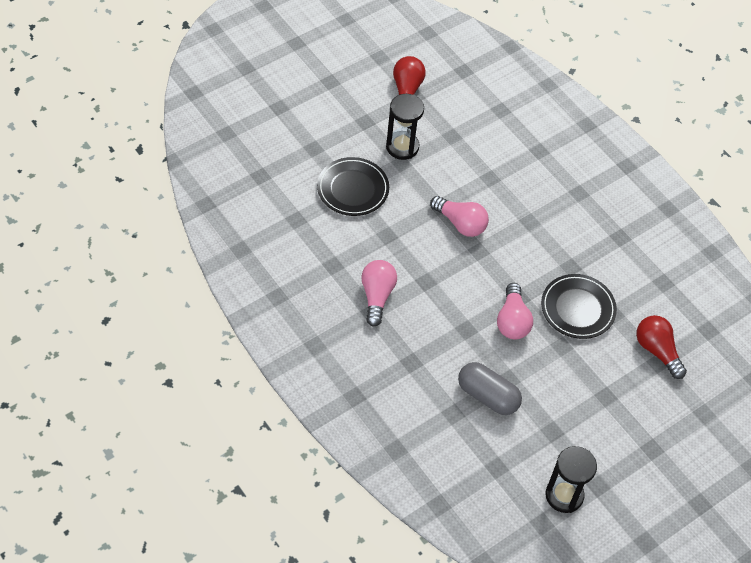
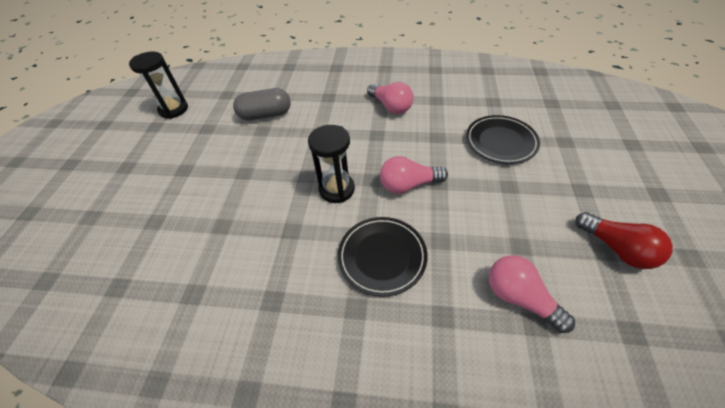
camera: 140 degrees right, 5 degrees down
black hourglass [386,94,424,160] -> black hourglass moved to [308,125,355,203]
pink light bulb [497,283,533,339] -> pink light bulb moved to [489,255,575,333]
black plate [541,274,617,339] -> black plate moved to [338,217,428,297]
red light bulb [636,315,687,379] -> none

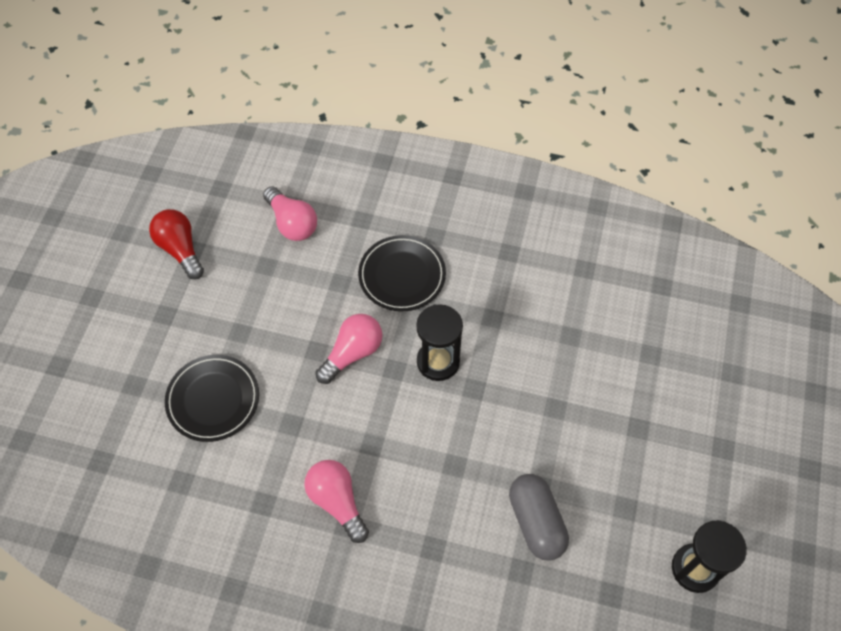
camera: 175 degrees left, 10 degrees up
grey capsule [233,88,291,120] -> grey capsule turned 75 degrees clockwise [509,474,569,561]
pink light bulb [380,156,448,194] -> pink light bulb turned 45 degrees counterclockwise [315,314,383,384]

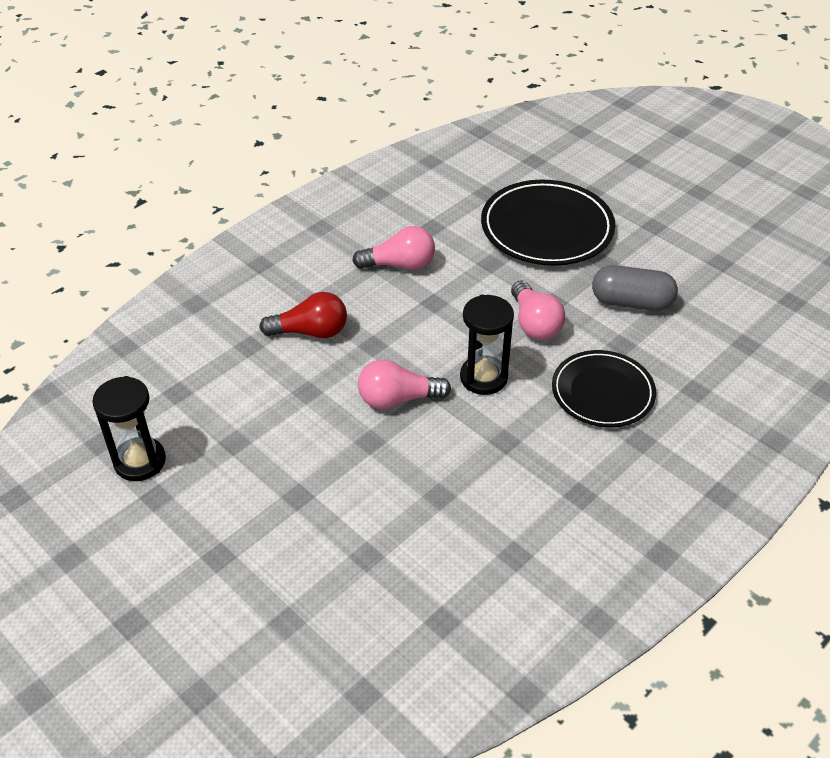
camera: 120 degrees right, 15 degrees down
red light bulb [149,209,204,279] -> red light bulb moved to [259,292,347,338]
black plate [165,355,259,442] -> black plate [481,180,615,266], size x1.50
pink light bulb [263,186,317,241] -> pink light bulb moved to [358,360,451,409]
grey capsule [509,474,569,561] -> grey capsule moved to [592,265,678,311]

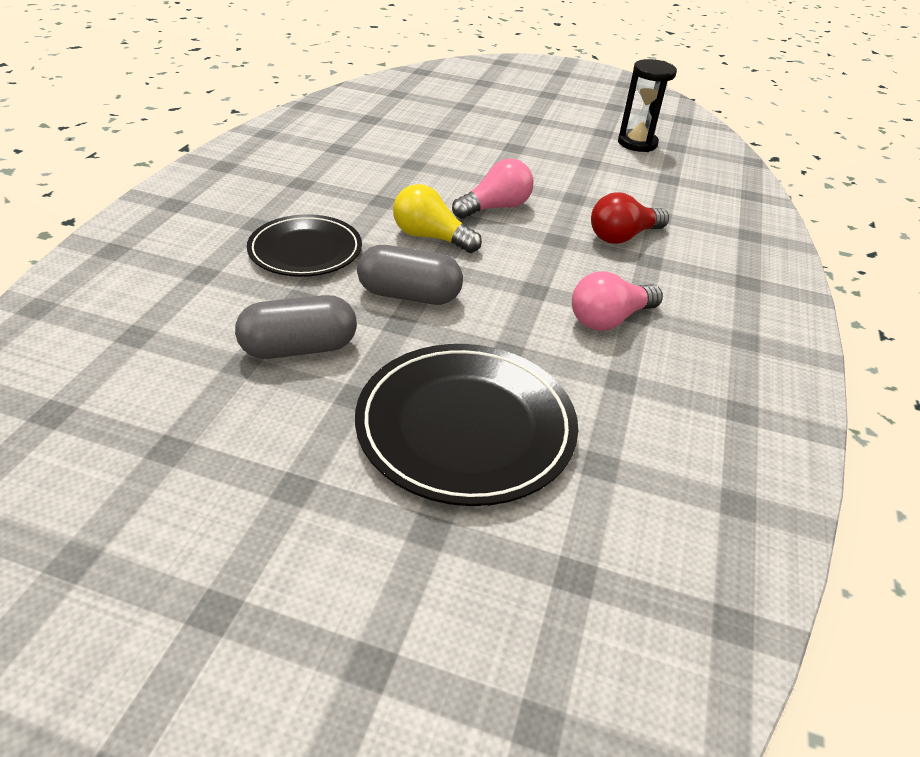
camera: 150 degrees right, 5 degrees down
black hourglass [460,295,514,395] -> yellow light bulb [393,184,482,253]
pink light bulb [511,281,566,340] -> grey capsule [357,245,463,305]

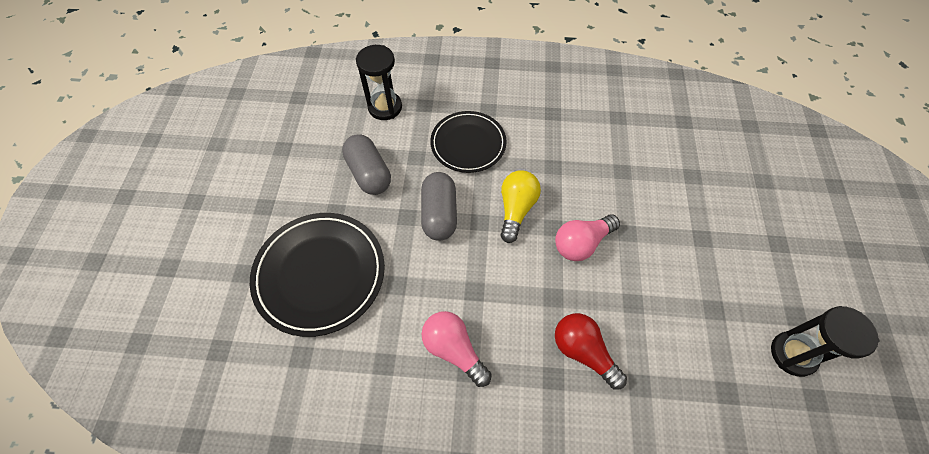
camera: 80 degrees right, 20 degrees up
pink light bulb [452,158,534,219] -> pink light bulb turned 105 degrees clockwise [555,214,620,261]
none -> black hourglass [356,45,402,120]

